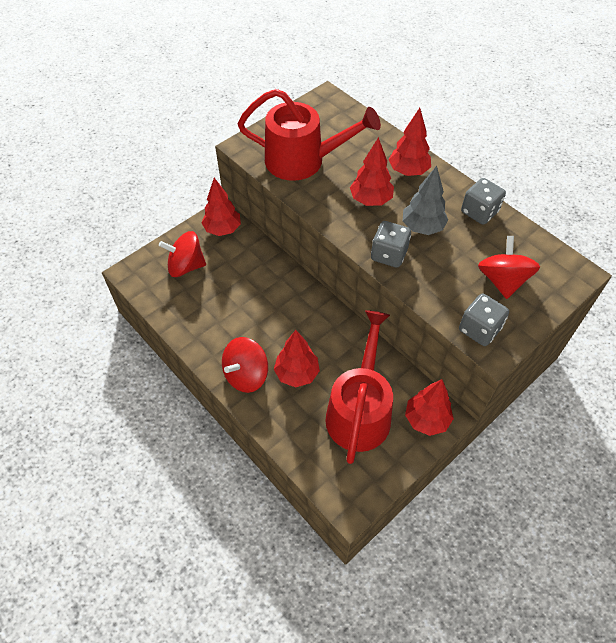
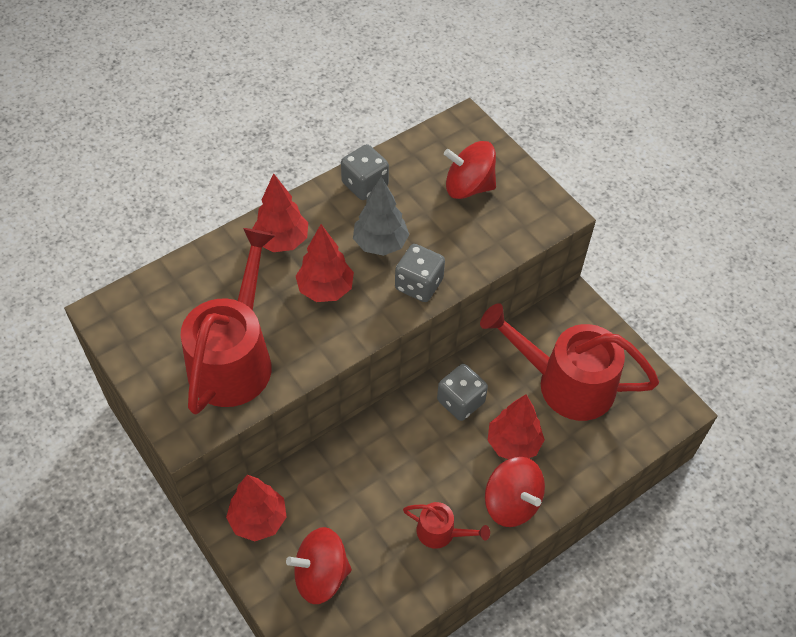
camera: 85 degrees left, 0 degrees up
red spinning top [159,231,206,277] -> red spinning top turned 75 degrees clockwise [286,527,352,604]
red tree [405,379,454,436] -> none
grey dice [459,294,509,346] -> grey dice moved to [437,364,488,421]
none -> red watering can [403,502,490,549]

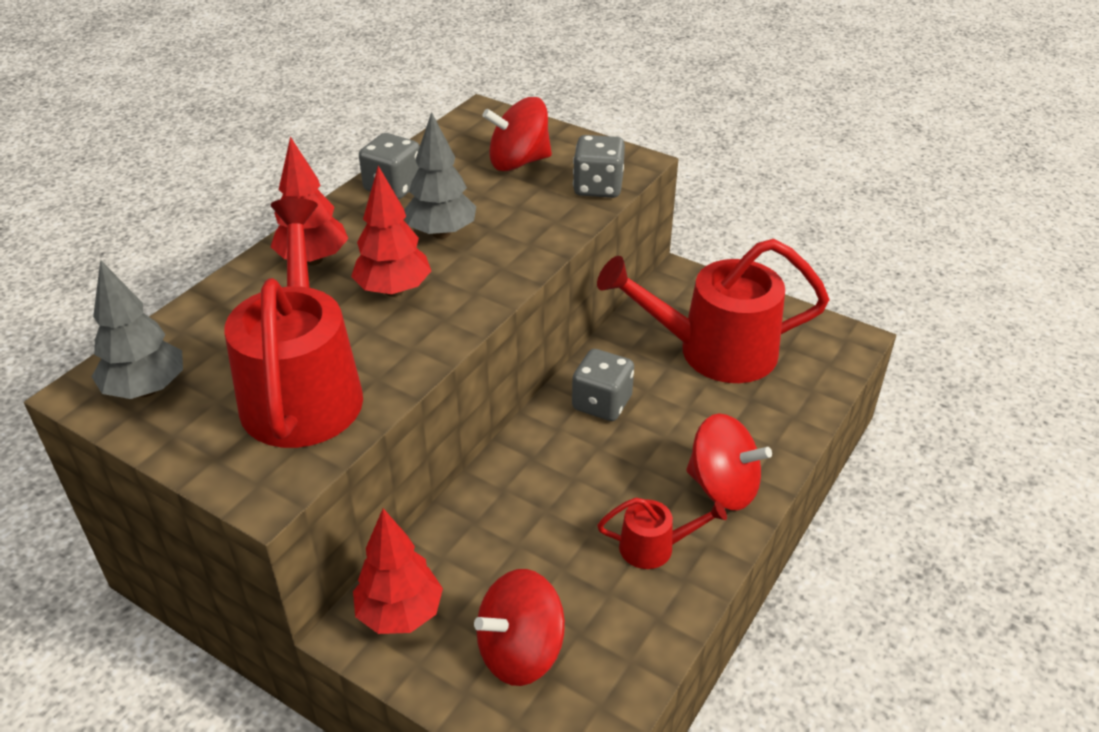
camera: 20 degrees left, 15 degrees down
grey dice [395,244,445,302] -> grey dice moved to [573,135,625,198]
red tree [487,394,545,459] -> none
none -> grey tree [92,260,183,399]

